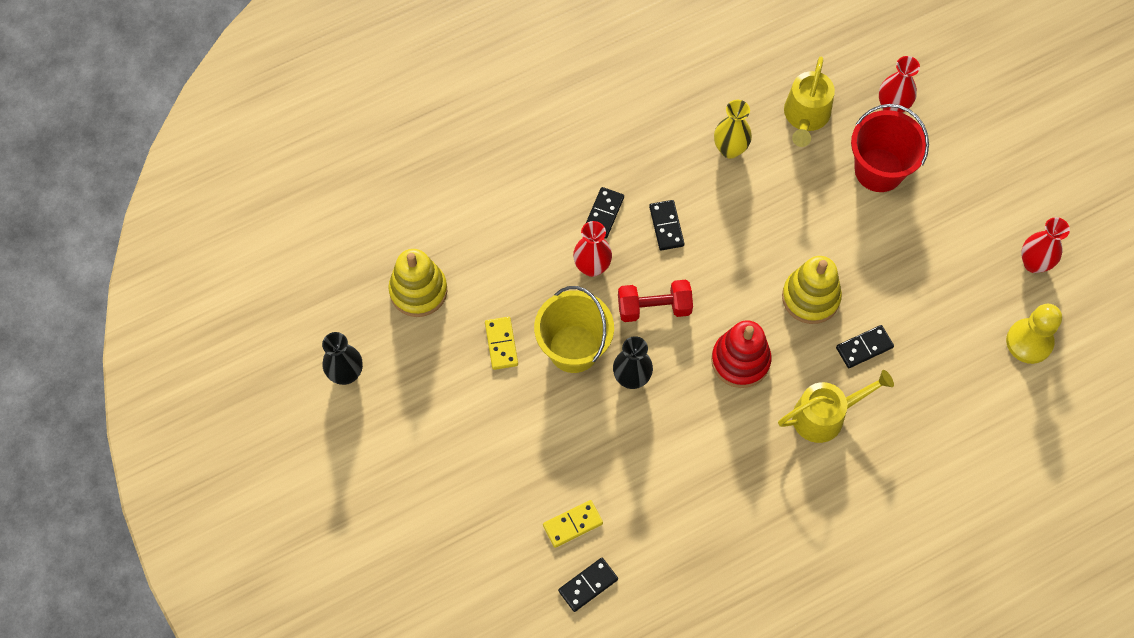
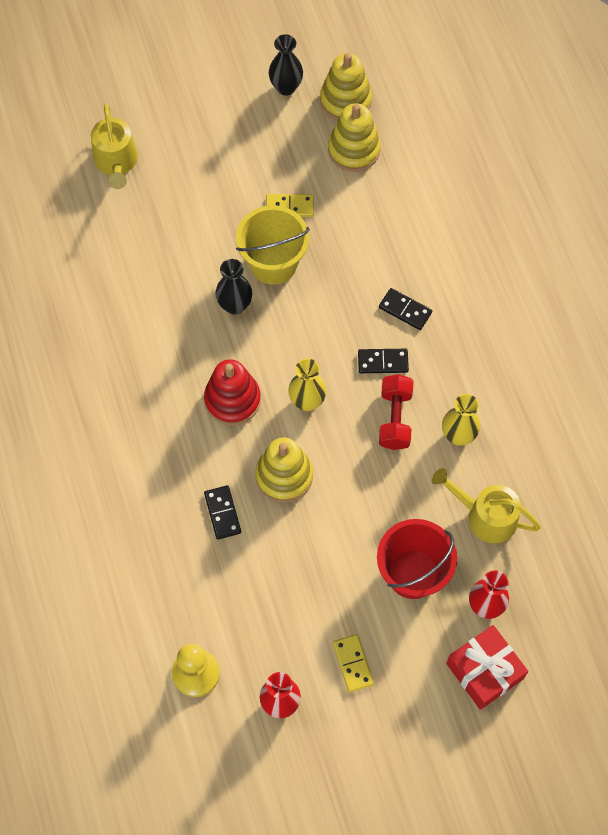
camera: 100 degrees right, 0 degrees up
yellow domino [543,500,603,548] -> yellow domino moved to [333,634,374,693]
black domino [558,558,618,612] -> none
red vase [573,221,612,277] -> none
red dumbbell [618,280,693,322] -> red dumbbell moved to [379,374,414,450]
yellow watering can [778,370,894,443] -> yellow watering can moved to [91,104,138,189]
none -> yellow vase [288,358,326,411]
none -> yellow stacking toy [320,53,372,121]
none -> red gift [446,625,528,710]

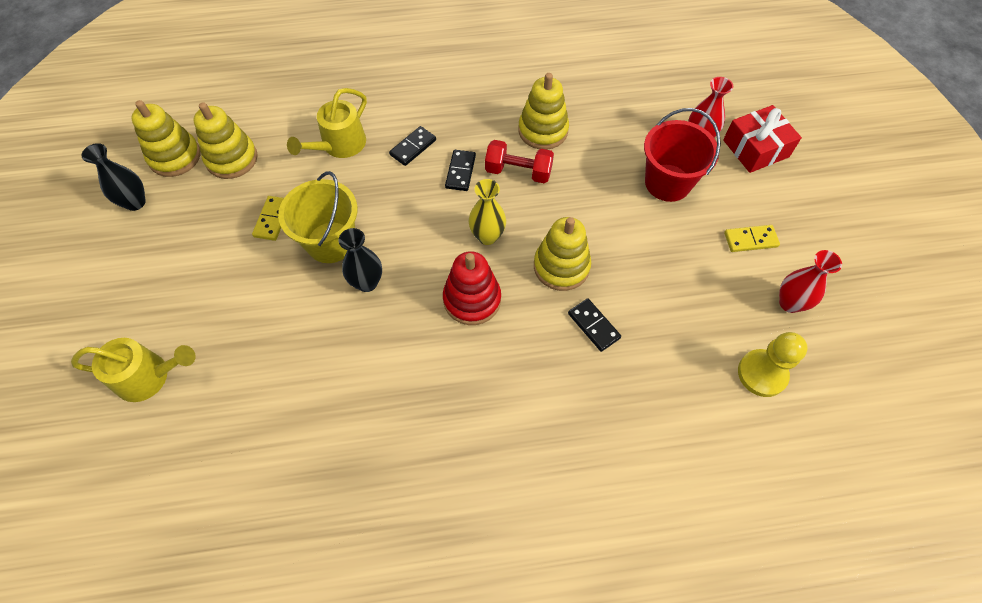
camera: 80 degrees left, 5 degrees down
black domino [204,485,241,540] -> black domino turned 60 degrees clockwise [568,298,621,352]
yellow watering can [432,468,541,543] -> yellow watering can moved to [287,88,367,158]
yellow vase [442,394,481,446] -> yellow stacking toy [518,73,569,150]

